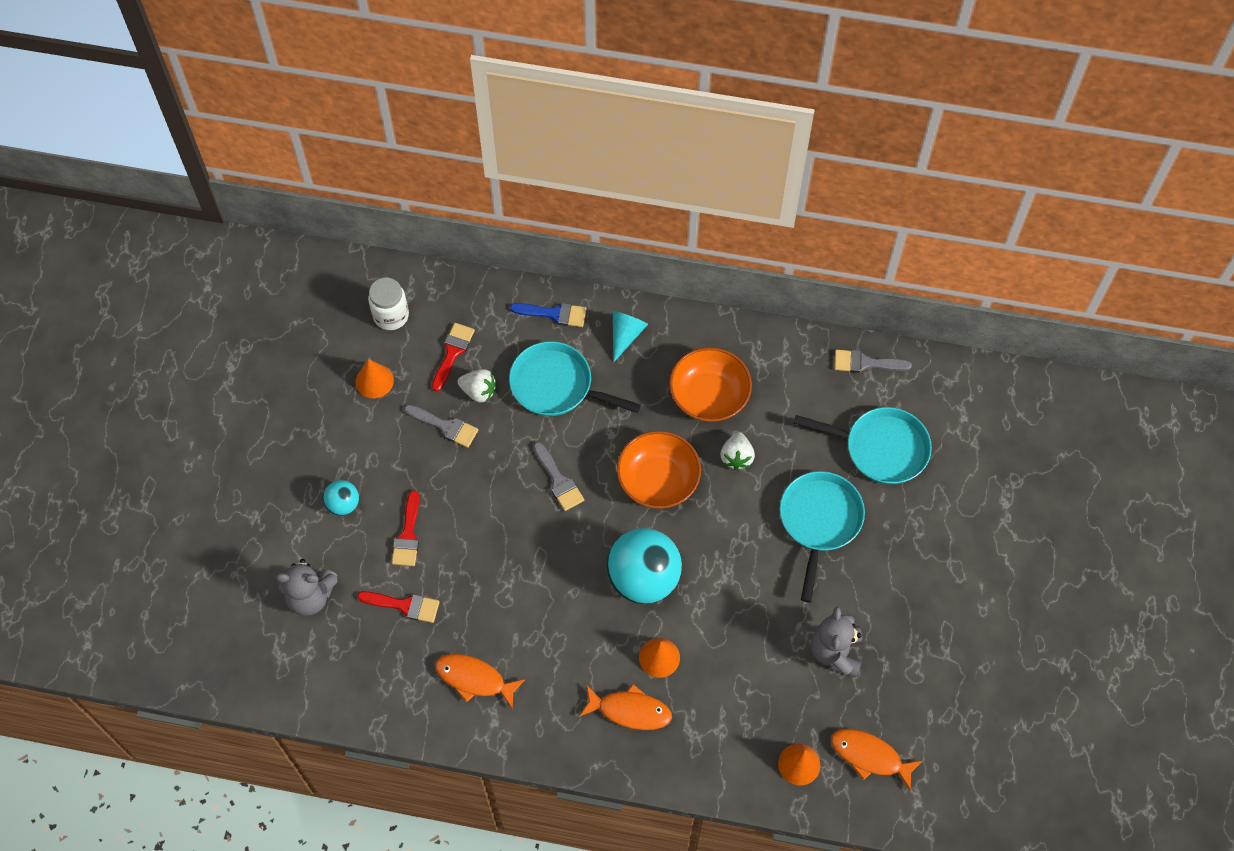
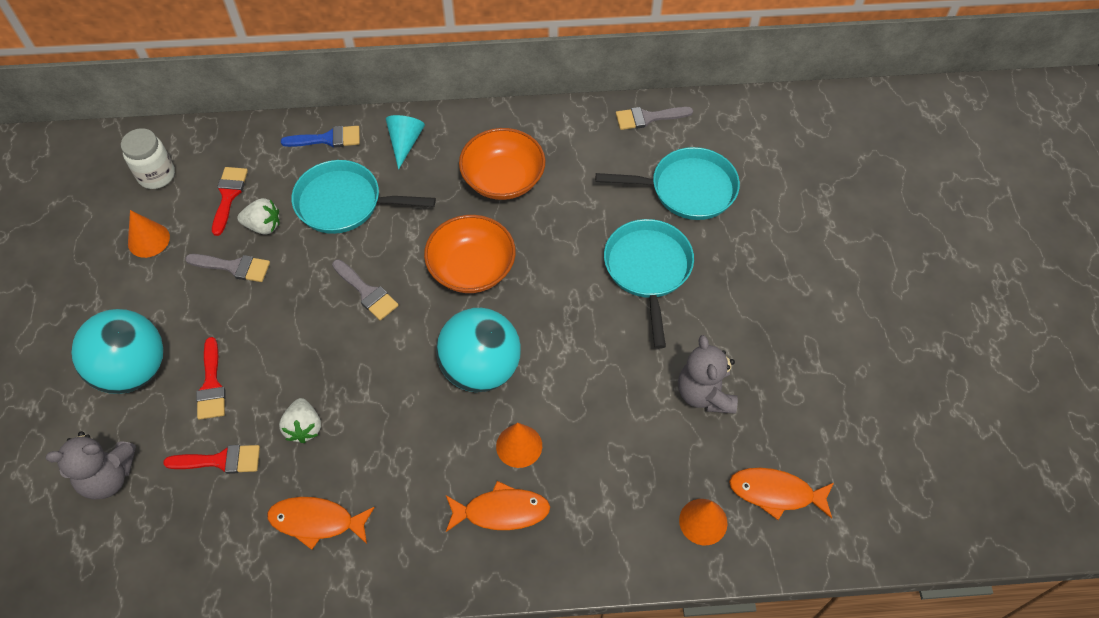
camera: 15 degrees left, 5 degrees down
turquoise ball [323,480,359,516] -> turquoise ball [71,309,164,394], size x2.07
white strawberry [720,432,755,470] -> white strawberry moved to [279,398,321,443]

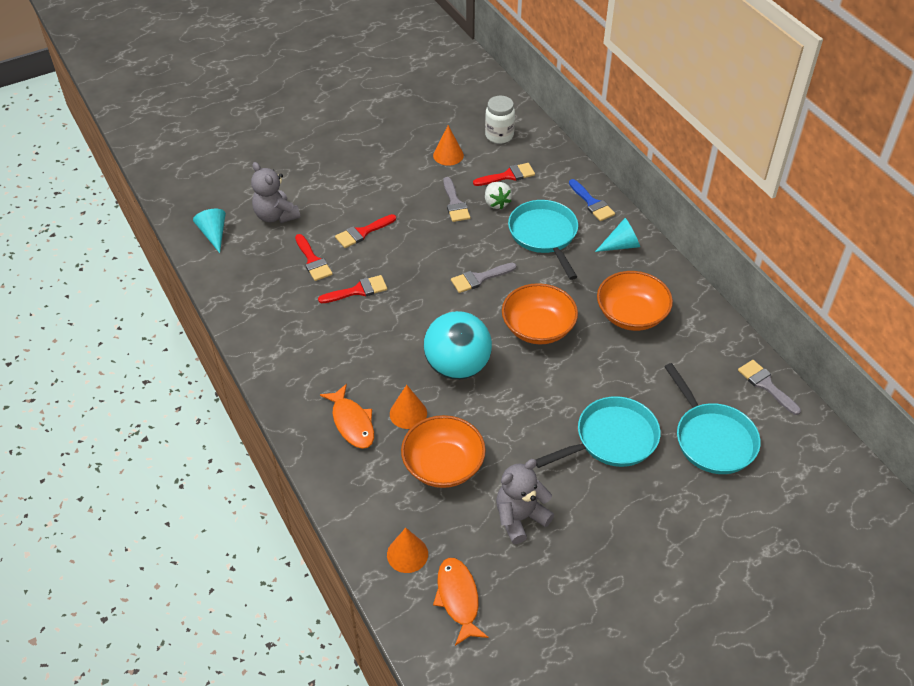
camera: 65 degrees right, 10 degrees down
turquoise ball [71,309,164,394] -> none
orange fish [267,497,375,550] -> none
white strawberry [279,398,321,443] -> red brush [318,275,387,303]
grey brush [332,259,399,320] -> grey brush turned 45 degrees clockwise [451,263,516,293]
none -> turquoise cone [193,209,226,253]
none -> orange bowl [401,415,486,488]

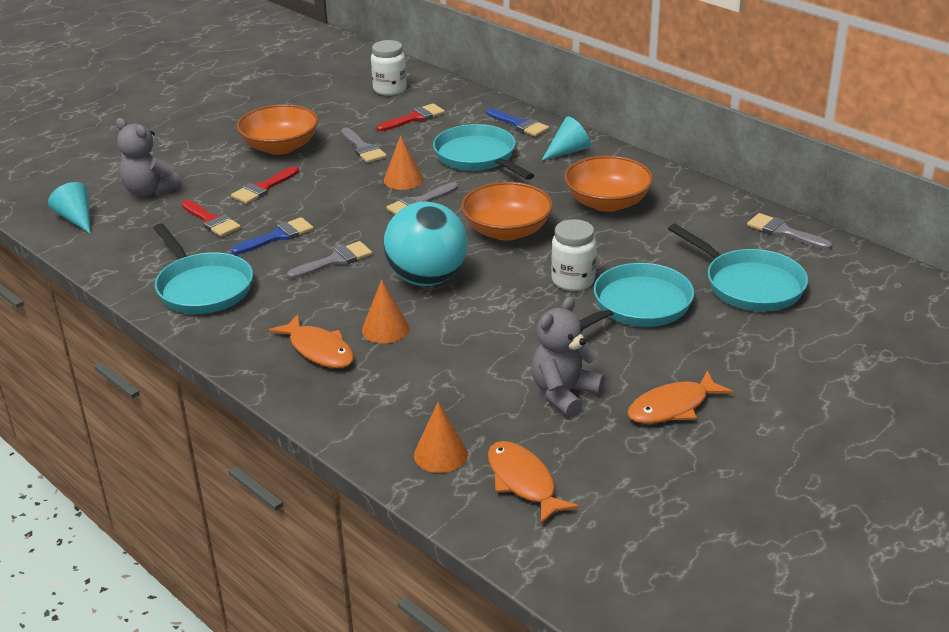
camera: 15 degrees left, 15 degrees down
red brush [318,275,387,303] -> blue brush [231,217,314,255]
orange bowl [401,415,486,488] -> orange bowl moved to [237,104,318,155]
orange cone [433,125,464,166] -> orange cone moved to [384,135,423,190]
white strawberry [485,182,512,210] -> none
none -> turquoise pan [153,224,253,314]
none -> grey brush [287,241,372,279]
none -> white jar [551,219,596,291]
none -> orange fish [627,370,733,424]

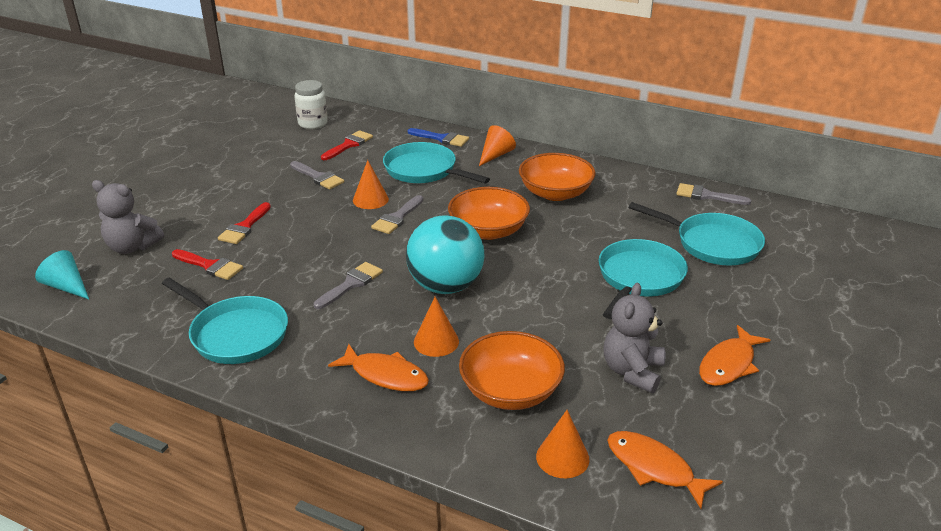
camera: 20 degrees left, 0 degrees up
blue brush [231,217,314,255] -> none
orange bowl [237,104,318,155] -> orange bowl moved to [459,331,565,410]
turquoise cone [541,116,591,161] -> orange cone [479,125,516,166]
white jar [551,219,596,291] -> none

